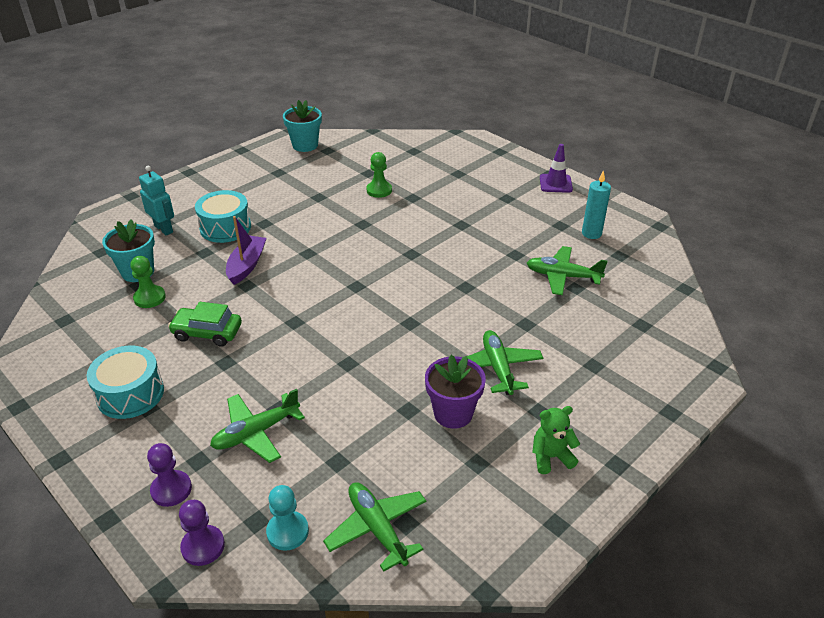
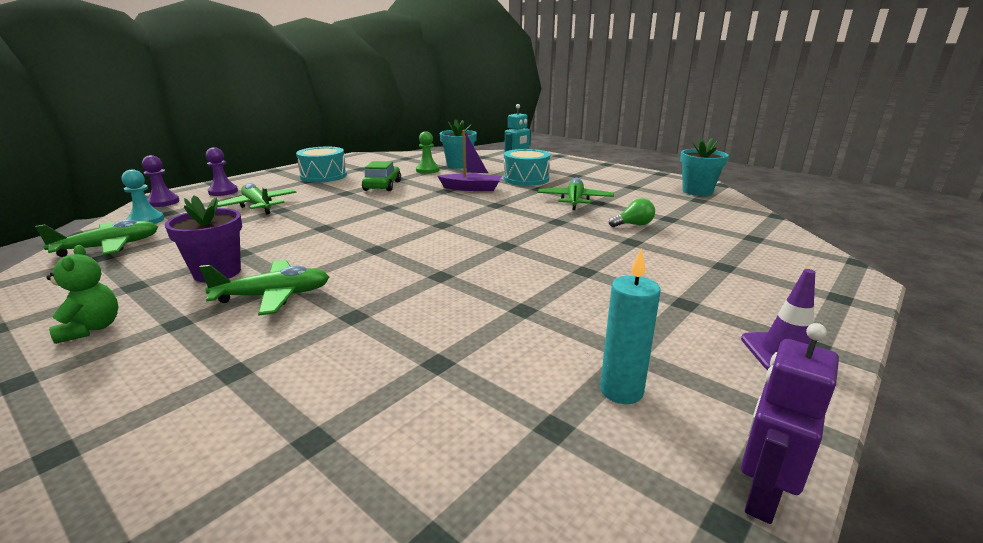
camera: 85 degrees right, 15 degrees down
green pawn [366,152,392,198] -> green light bulb [609,198,655,227]
green plane [527,246,608,295] -> green plane moved to [538,178,614,211]
none -> purple robot [741,323,839,524]

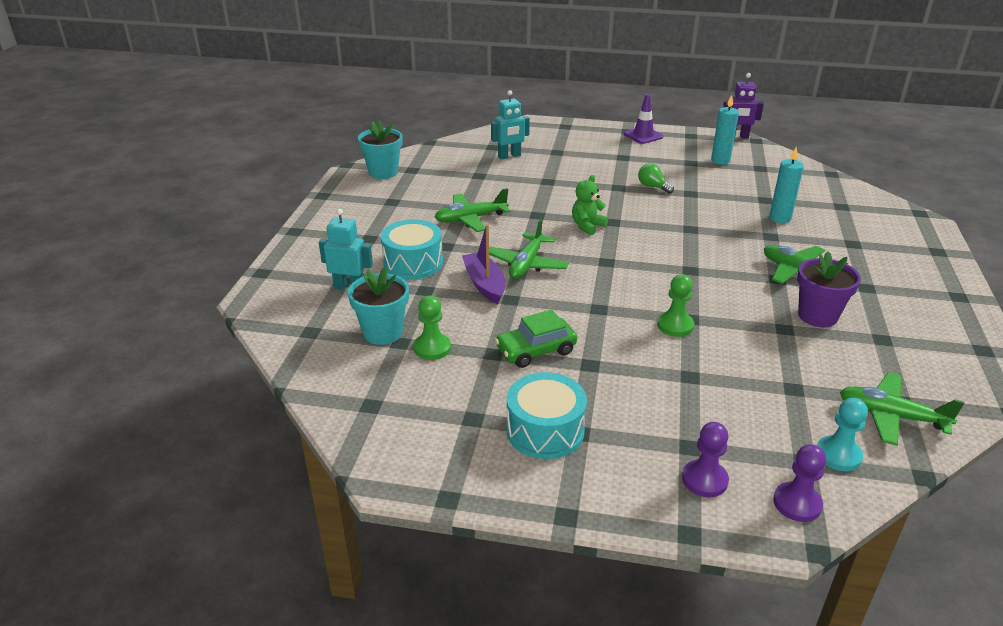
camera: 120 degrees left, 10 degrees up
green teddy bear [46,245,118,344] -> green teddy bear moved to [572,175,608,235]
green plane [217,183,297,214] -> green plane moved to [489,219,569,279]
green light bulb [609,198,655,227] -> green light bulb moved to [638,163,674,194]
none -> turquoise robot [491,90,530,160]
none -> green pawn [657,274,694,337]
none -> turquoise candle [769,147,804,223]

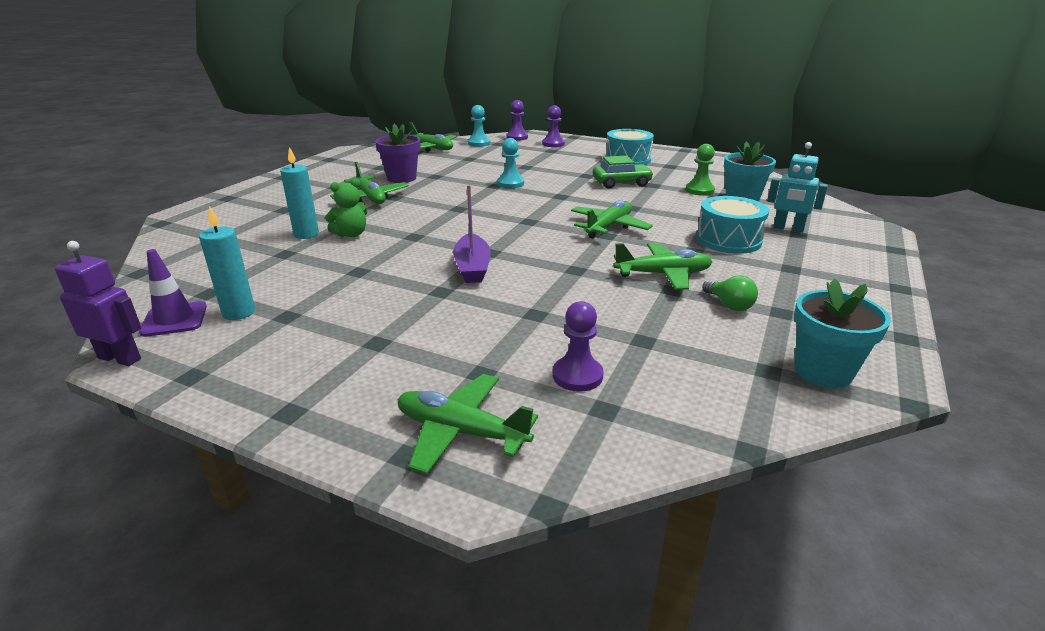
camera: 165 degrees left, 5 degrees down
purple boat [462,224,505,304] -> purple boat moved to [453,185,491,283]
turquoise robot [491,90,530,160] -> purple pawn [553,301,603,392]
green teddy bear [572,175,608,235] -> green teddy bear moved to [325,178,368,237]
purple traffic cone [624,94,663,144] -> purple traffic cone moved to [139,249,207,337]
green light bulb [638,163,674,194] -> green light bulb moved to [702,275,758,311]
green pawn [657,274,694,337] -> turquoise pawn [497,138,524,188]
none -> green plane [398,374,538,474]

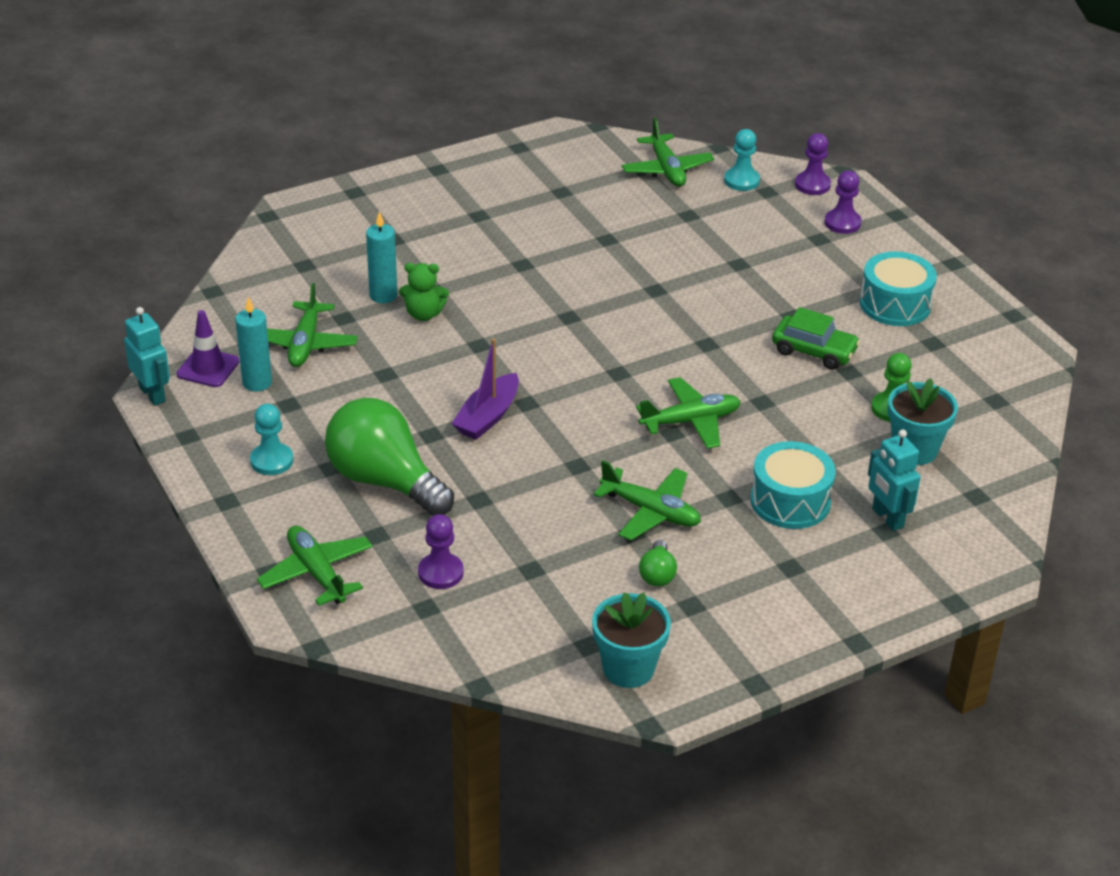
camera: 35 degrees right, 10 degrees up
purple robot [55,241,141,366] -> turquoise robot [124,307,170,406]
green plane [330,162,409,204] -> green plane moved to [267,283,358,367]
purple flower pot [375,124,420,183] -> none
turquoise pawn [497,138,524,188] -> turquoise pawn moved to [250,404,293,475]
none -> green light bulb [325,398,454,516]

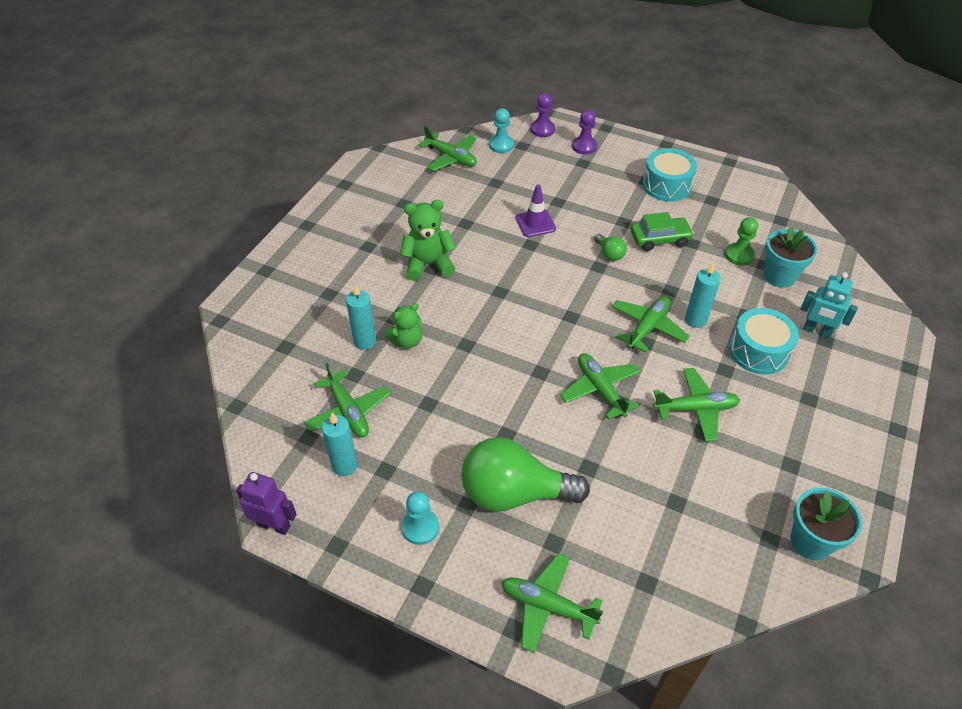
camera: 35 degrees left, 10 degrees up
turquoise robot [124,307,170,406] -> purple robot [236,472,297,535]
purple traffic cone [177,310,240,387] -> purple traffic cone moved to [516,184,556,237]
purple pawn [418,514,464,589] -> none
purple boat [452,339,519,440] -> none
green light bulb [639,540,677,587] -> green light bulb moved to [594,234,627,261]
none -> green teddy bear [400,200,456,281]
none -> green plane [560,353,641,420]
none -> turquoise candle [685,262,721,328]

